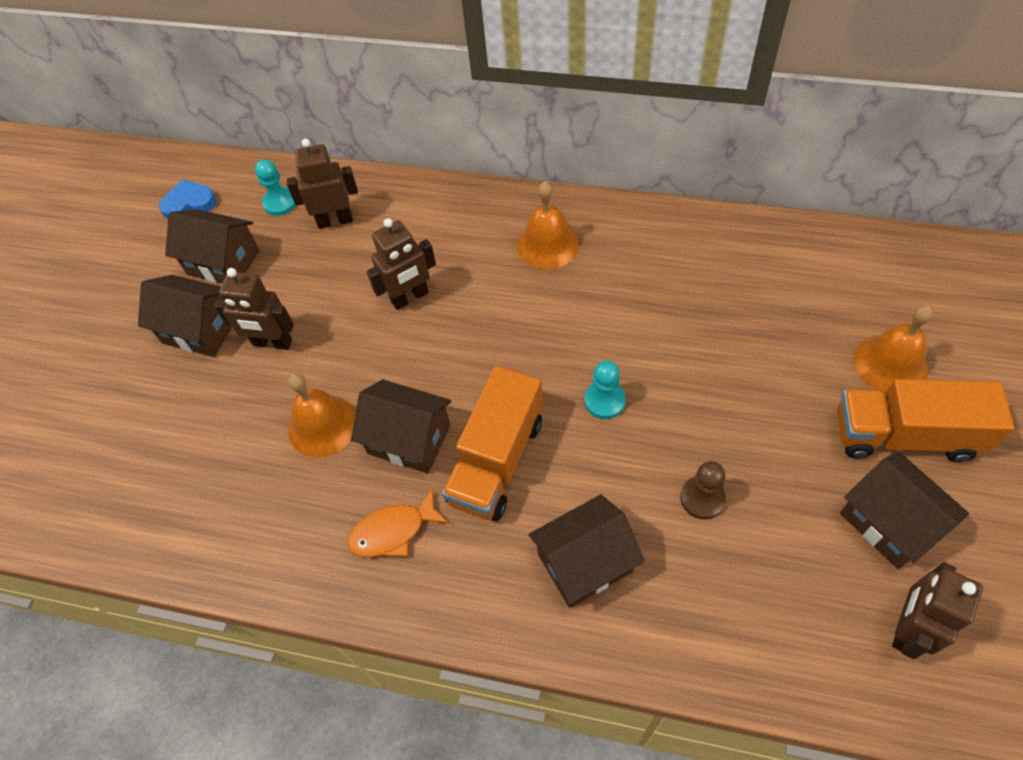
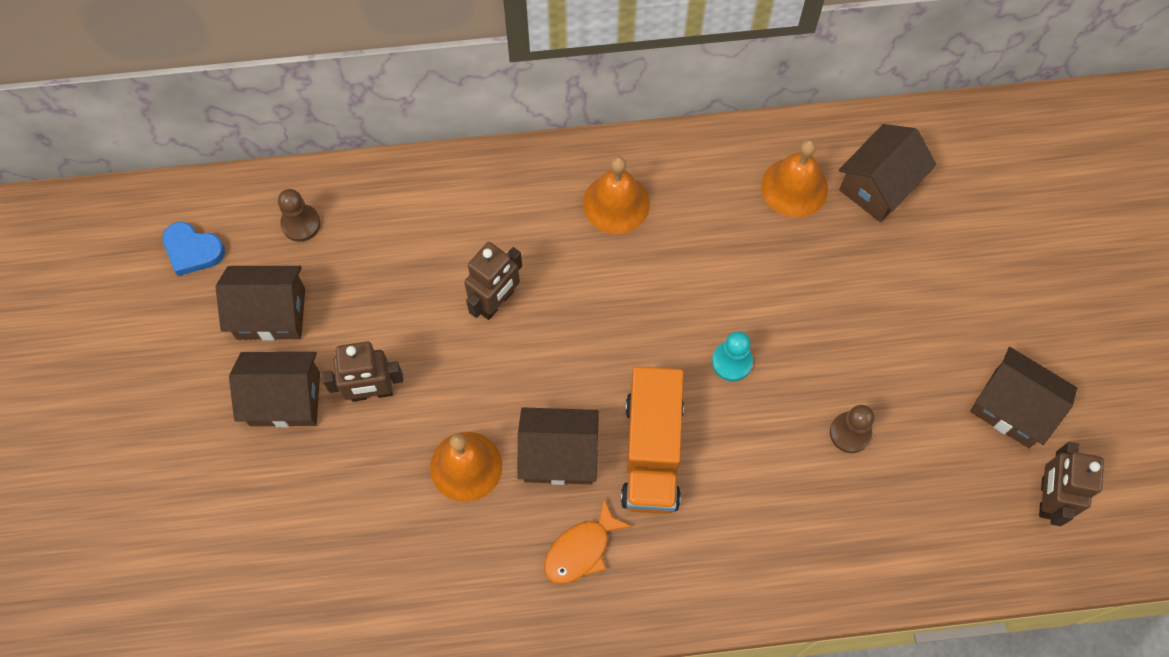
camera: 25 degrees left, 10 degrees up
blue heart [159,179,216,219] -> blue heart turned 120 degrees counterclockwise [163,222,225,276]
turquoise pawn [255,159,296,216] -> brown pawn [278,189,320,242]
brown robot [286,139,358,229] -> none
brown house [528,494,645,608] -> brown house moved to [839,124,936,222]
orange truck [837,379,1014,462] -> none
orange bell [854,305,933,393] -> orange bell moved to [761,139,828,218]

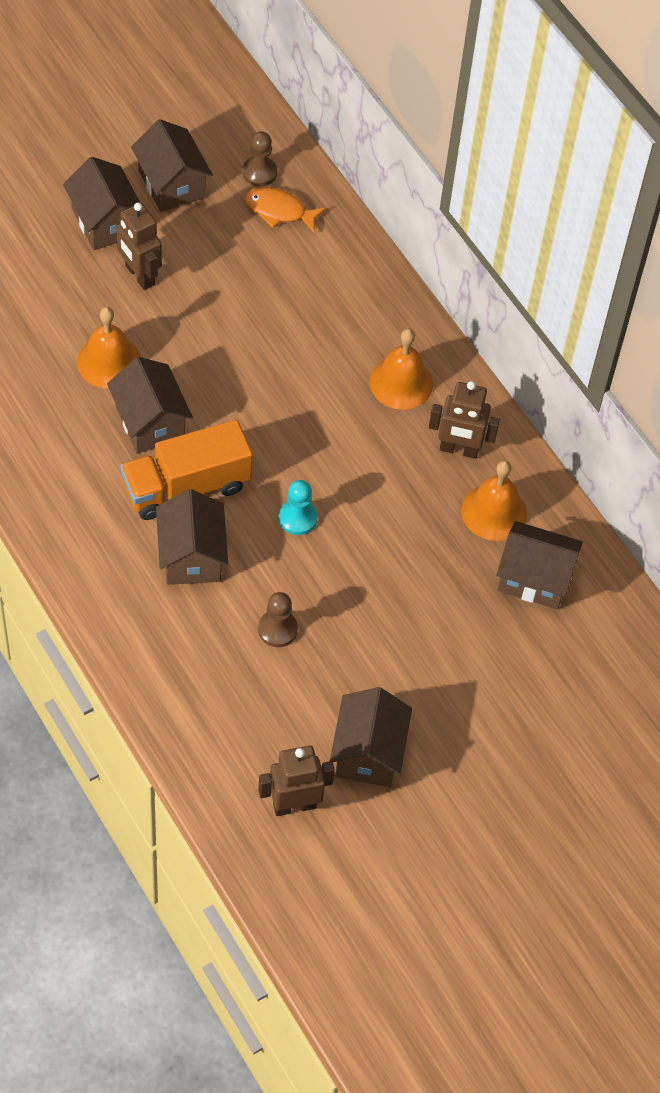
camera: 60 degrees right, 10 degrees down
blue heart [163,222,225,276] -> none
brown robot [464,242,522,320] -> brown robot moved to [429,381,500,459]
orange fish [544,499,632,584] -> orange fish moved to [245,187,326,233]
none -> brown house [156,489,228,585]

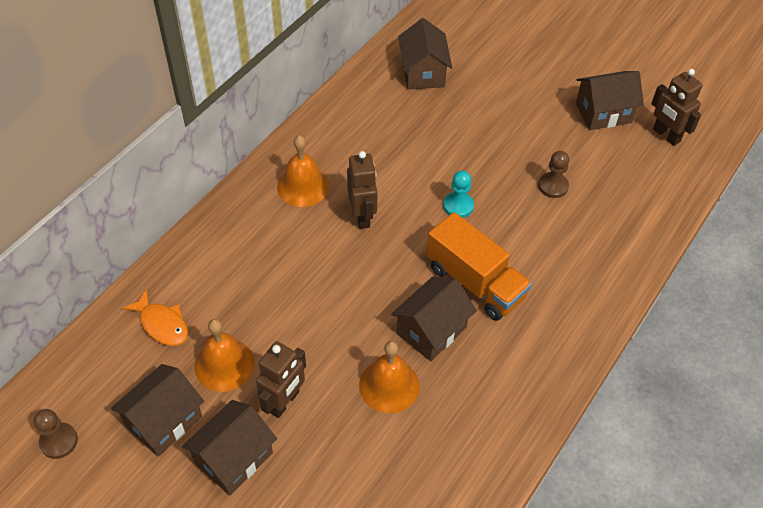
camera: 110 degrees left, 5 degrees down
brown house [156,489,228,585] -> none
brown pawn [242,131,277,187] -> brown pawn moved to [34,409,78,459]
orange fish [245,187,326,233] -> orange fish turned 45 degrees counterclockwise [122,289,188,346]
brown robot [429,381,500,459] -> brown robot moved to [347,151,378,229]
orange bell [461,460,527,541] -> orange bell moved to [194,319,255,392]

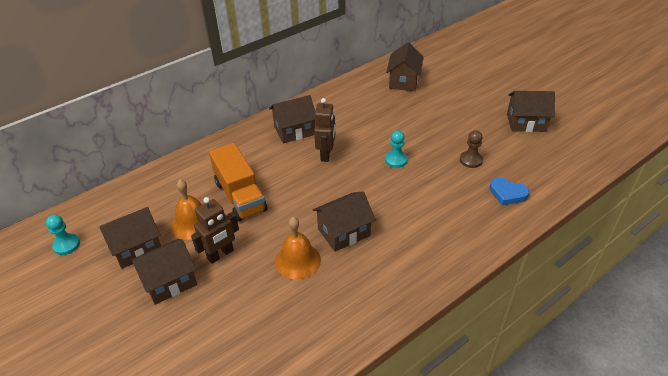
camera: 20 degrees right, 10 degrees down
brown pawn [34,409,78,459] -> turquoise pawn [46,215,80,255]
orange fish [122,289,188,346] -> none
orange bell [277,136,329,207] -> brown house [269,95,315,143]
orange truck [426,212,532,321] -> orange truck moved to [209,143,268,222]
brown robot [651,69,703,146] -> none
none -> blue heart [489,177,529,206]

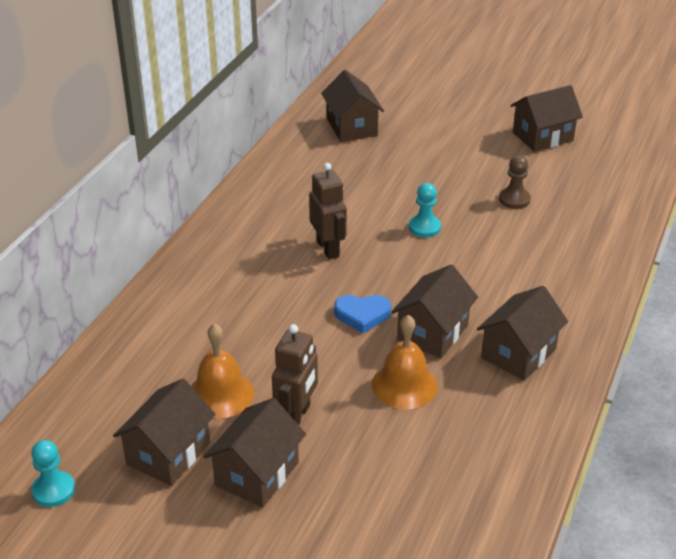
camera: 30 degrees left, 5 degrees down
orange truck [209,143,268,222] -> none
brown house [269,95,315,143] -> brown house moved to [477,286,568,380]
blue heart [489,177,529,206] -> blue heart moved to [334,295,391,333]

